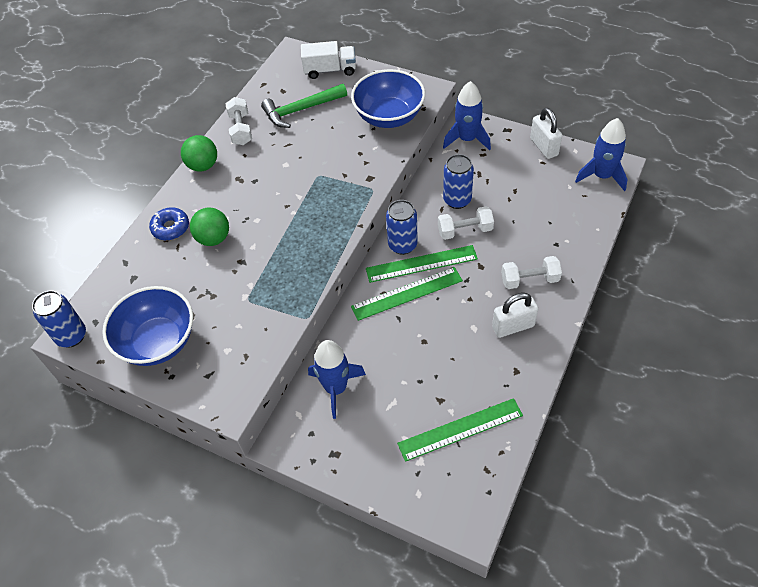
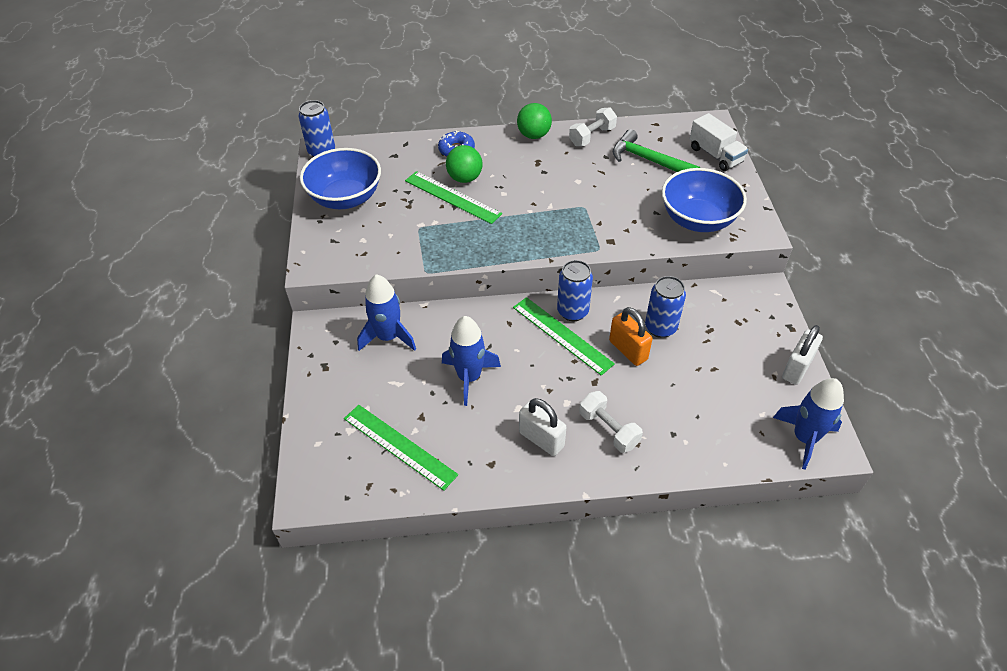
camera: 55 degrees right, 5 degrees down
green ruler [351,267,463,321] -> green ruler moved to [405,171,502,224]
white dumbbell [438,206,494,240] -> orange padlock [609,307,653,366]
blue rocket [443,81,491,151] -> blue rocket moved to [442,316,501,406]

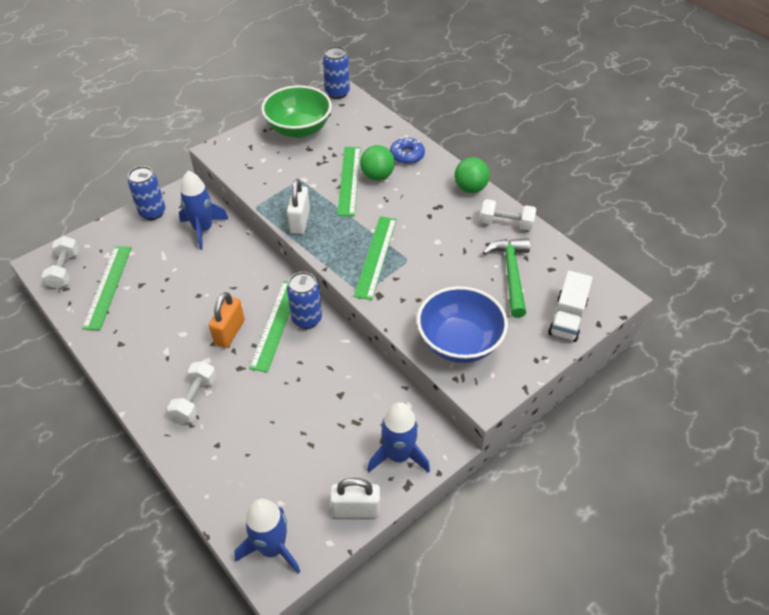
camera: 55 degrees right, 0 degrees up
blue bowl [300,148,381,209] -> green bowl [261,85,332,138]
blue rocket [442,316,501,406] -> blue rocket moved to [367,402,430,473]
white padlock [519,398,566,456] -> white padlock moved to [287,179,310,234]
orange padlock [609,307,653,366] -> orange padlock moved to [209,292,245,348]
blue can [645,276,686,338] -> blue can moved to [128,166,165,220]
none -> white dumbbell [42,236,79,289]
none -> green ruler [354,217,397,300]

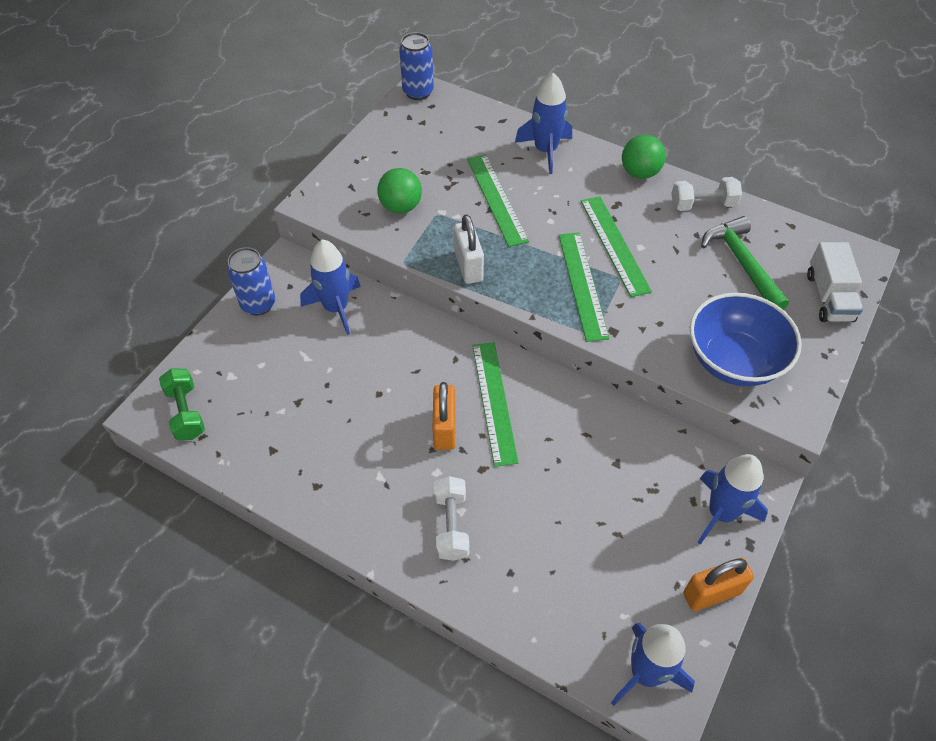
camera: 20 degrees left, 5 degrees up
white dumbbell [42,236,79,289] -> green dumbbell [159,368,205,440]
green ruler [82,246,131,330] -> green ruler moved to [581,196,652,297]
green bowl [261,85,332,138] -> none
blue can [287,272,322,329] -> none
white padlock [330,478,380,518] -> orange padlock [683,558,754,611]
green ball [360,145,395,181] -> green ball moved to [377,168,422,214]
blue donut [390,137,425,164] -> blue rocket [515,73,572,174]

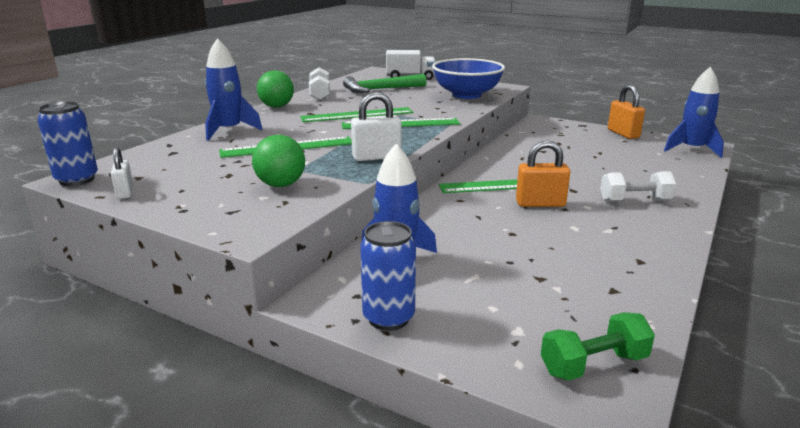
camera: 90 degrees left, 30 degrees down
blue rocket [697,454,768,545] -> none
none -> white padlock [111,147,133,199]

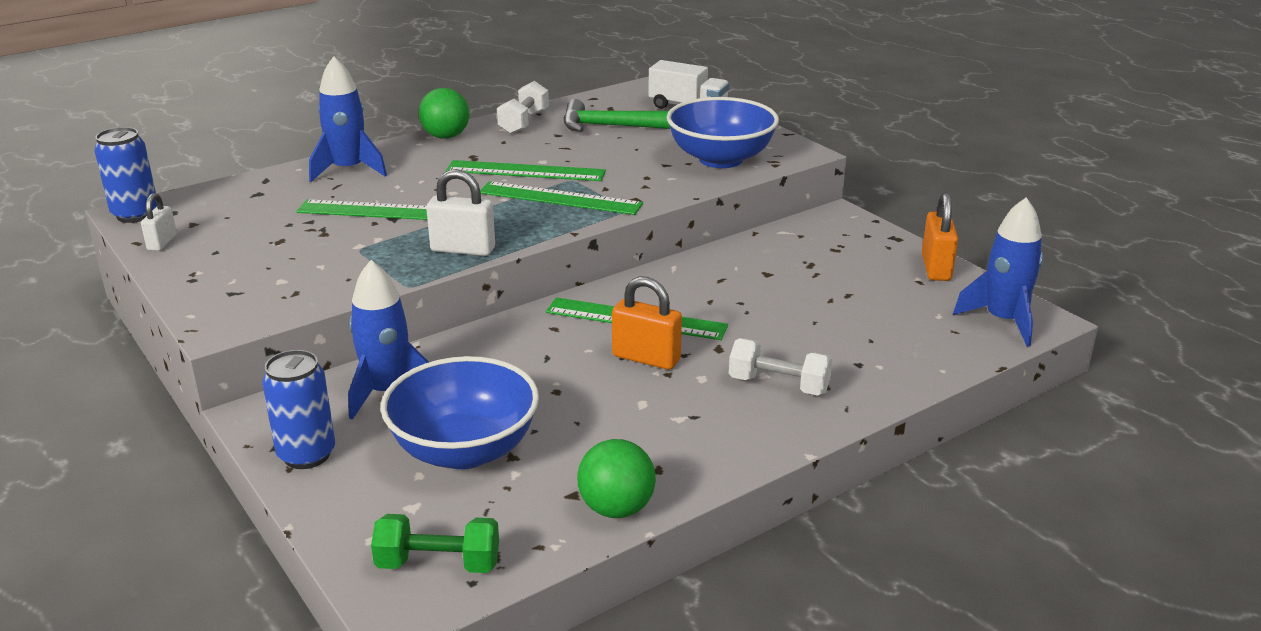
camera: 25 degrees right, 5 degrees up
green ball [252,135,305,187] -> green ball moved to [577,439,656,518]
none -> blue bowl [381,356,539,469]

